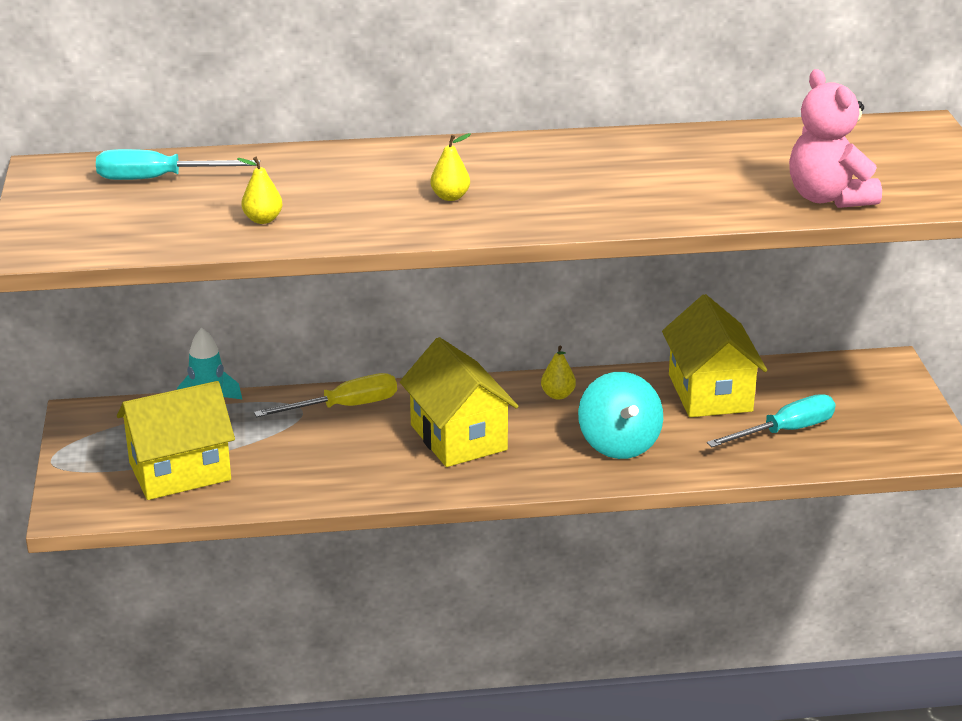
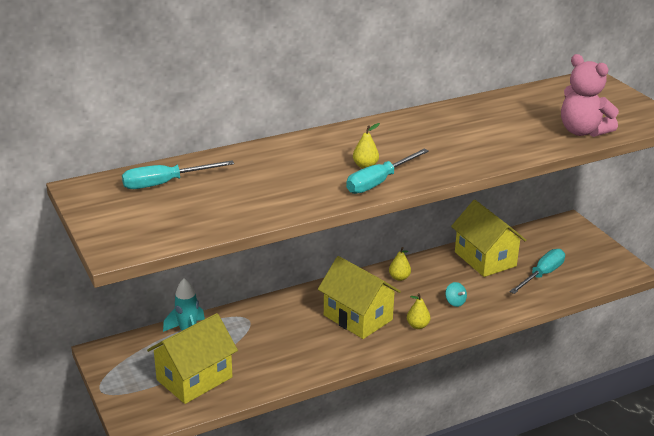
camera: 20 degrees left, 0 degrees up
yellow pear [237,157,283,224] -> yellow pear moved to [407,293,430,329]
yellow screwdriver [254,373,397,417] -> none
turquoise spinning top [578,372,663,459] -> turquoise spinning top [445,282,467,307], size x0.45
none -> turquoise screwdriver [346,149,429,194]

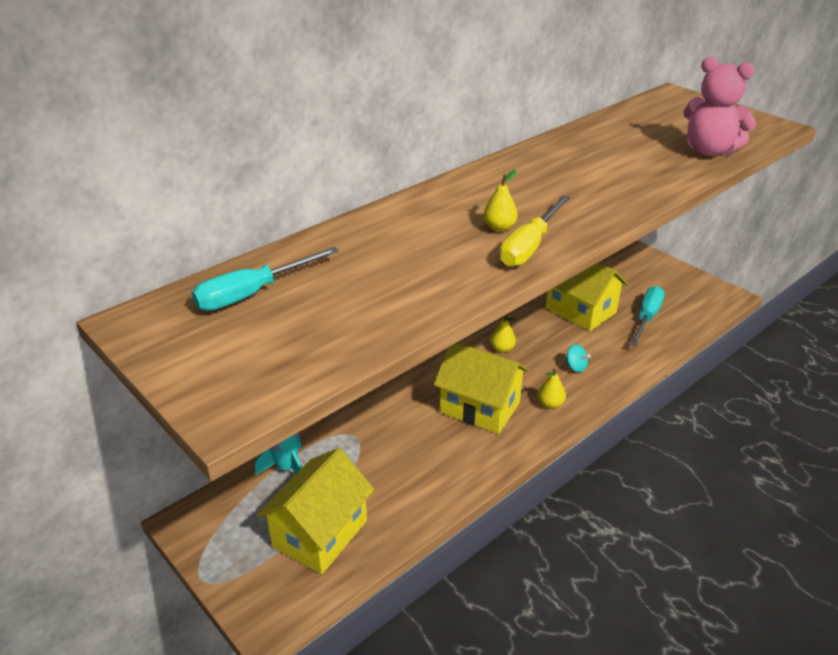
camera: 15 degrees left, 5 degrees up
turquoise screwdriver [346,149,429,194] -> yellow screwdriver [500,195,570,267]

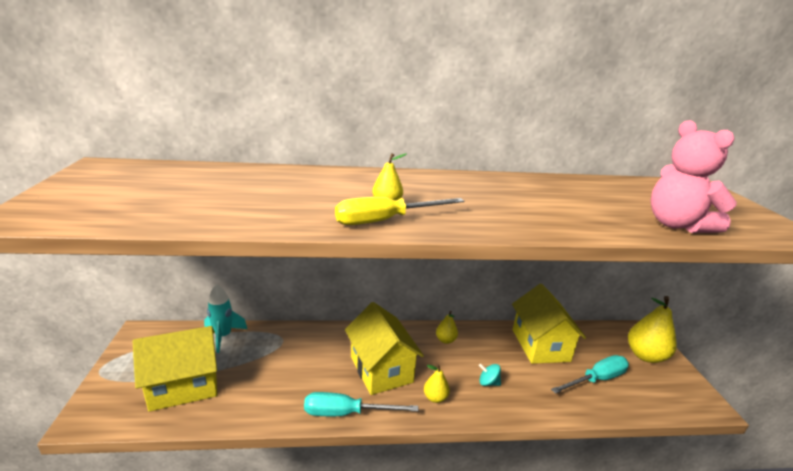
camera: 35 degrees right, 10 degrees down
turquoise screwdriver [191,247,339,311] -> turquoise screwdriver moved to [304,392,419,416]
turquoise spinning top [565,344,591,372] -> turquoise spinning top turned 120 degrees clockwise [479,363,501,386]
none -> yellow pear [628,296,677,363]

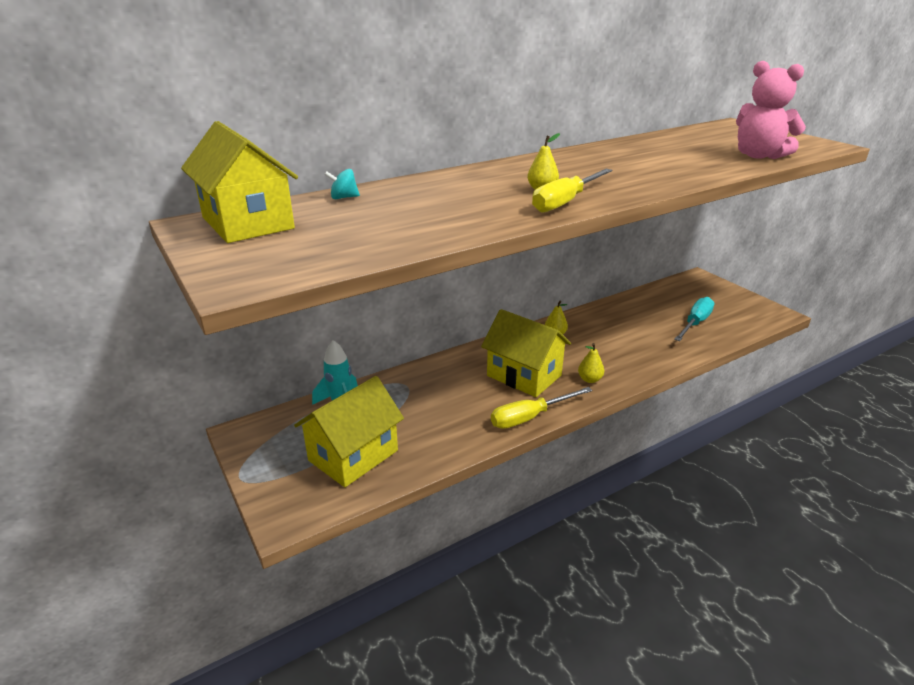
camera: 25 degrees left, 5 degrees up
turquoise screwdriver [304,392,419,416] -> yellow screwdriver [491,387,592,429]
turquoise spinning top [479,363,501,386] -> turquoise spinning top moved to [324,169,360,199]
yellow house [512,284,586,364] -> yellow house moved to [181,121,298,243]
yellow pear [628,296,677,363] -> none

